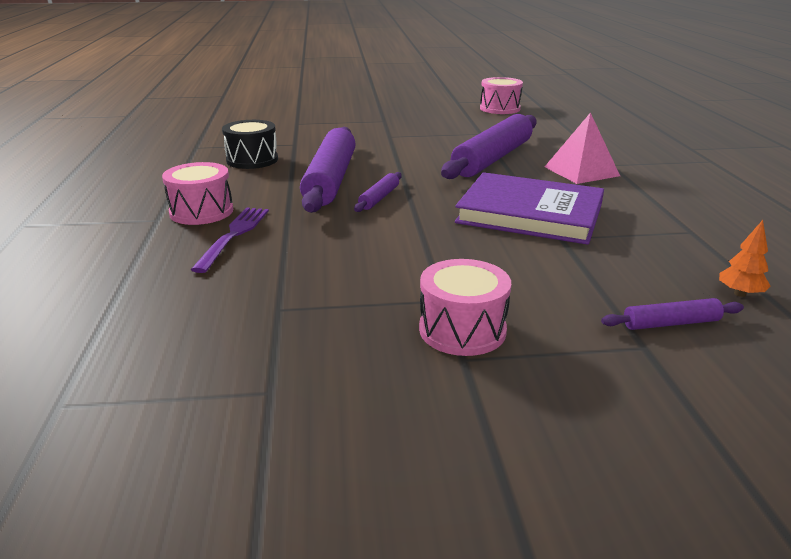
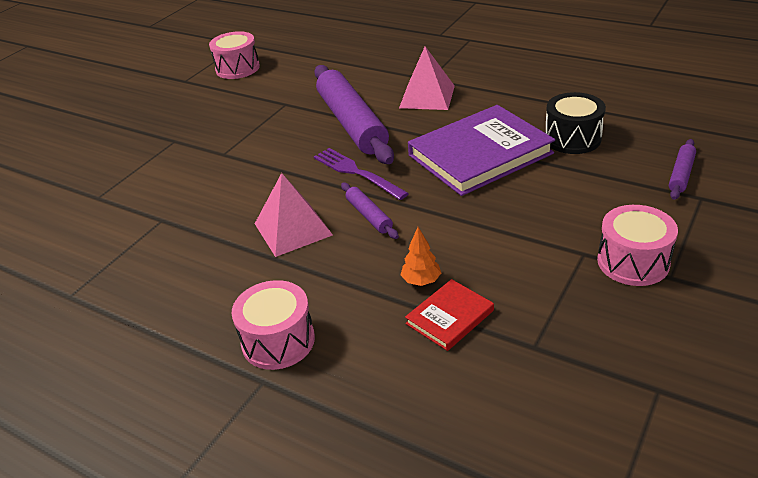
camera: 50 degrees left, 10 degrees up
purple fork [191,208,269,273] -> purple fork moved to [314,148,409,200]
black drum [222,120,278,169] -> black drum moved to [545,92,606,154]
purple rolling pin [300,127,356,213] -> pink pyramid [255,173,333,257]
orange tree [719,220,770,297] -> orange tree moved to [401,227,441,286]
none -> red book [405,279,494,351]

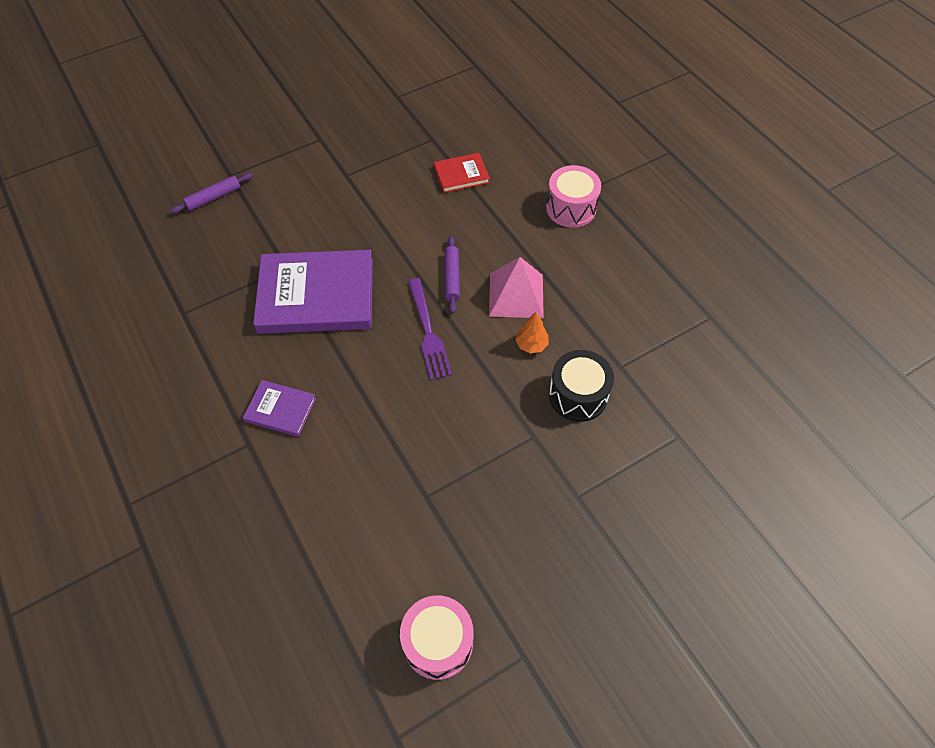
camera: 155 degrees left, 20 degrees up
purple rolling pin [314,65,394,164] -> none
pink pyramid [399,46,455,110] -> purple book [243,380,316,437]
orange tree [401,227,441,286] -> orange tree moved to [516,312,549,353]
black drum [545,92,606,154] -> black drum moved to [549,350,614,422]
pink drum [597,205,678,286] -> none

